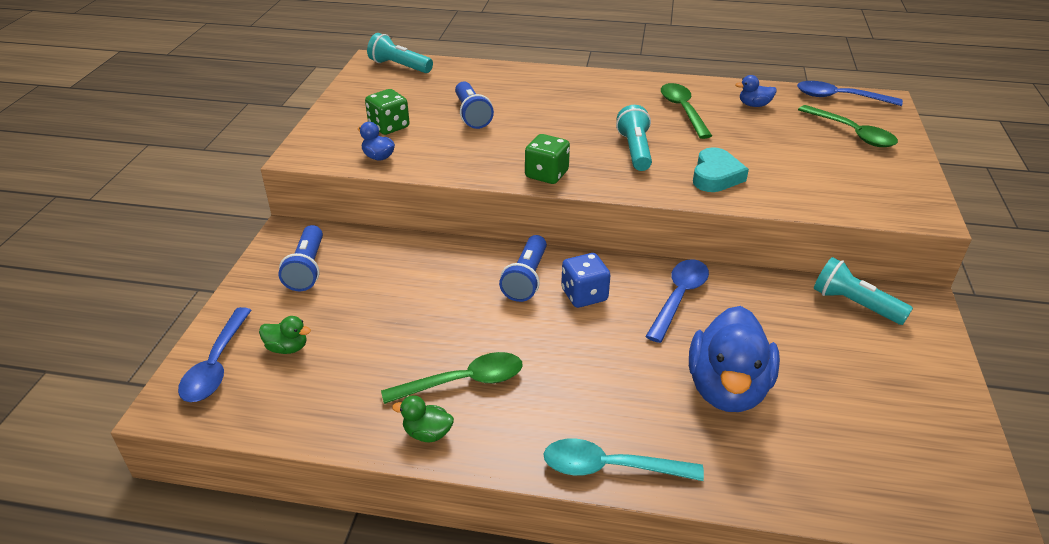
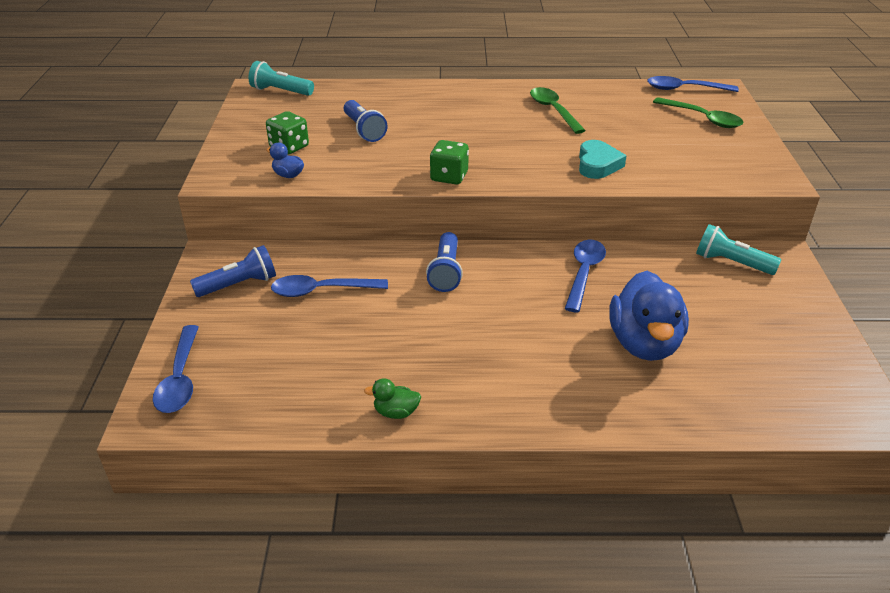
camera: 10 degrees left, 0 degrees up
green duck [259,316,311,354] -> none
blue flashlight [278,225,323,291] -> blue flashlight turned 105 degrees counterclockwise [190,245,276,297]
green spoon [381,352,523,404] -> none
turquoise spoon [544,439,704,481] -> none
blue dice [561,253,610,308] -> none
turquoise flashlight [616,105,652,171] -> none
blue duck [735,75,777,107] -> none
none -> blue spoon [271,275,388,297]

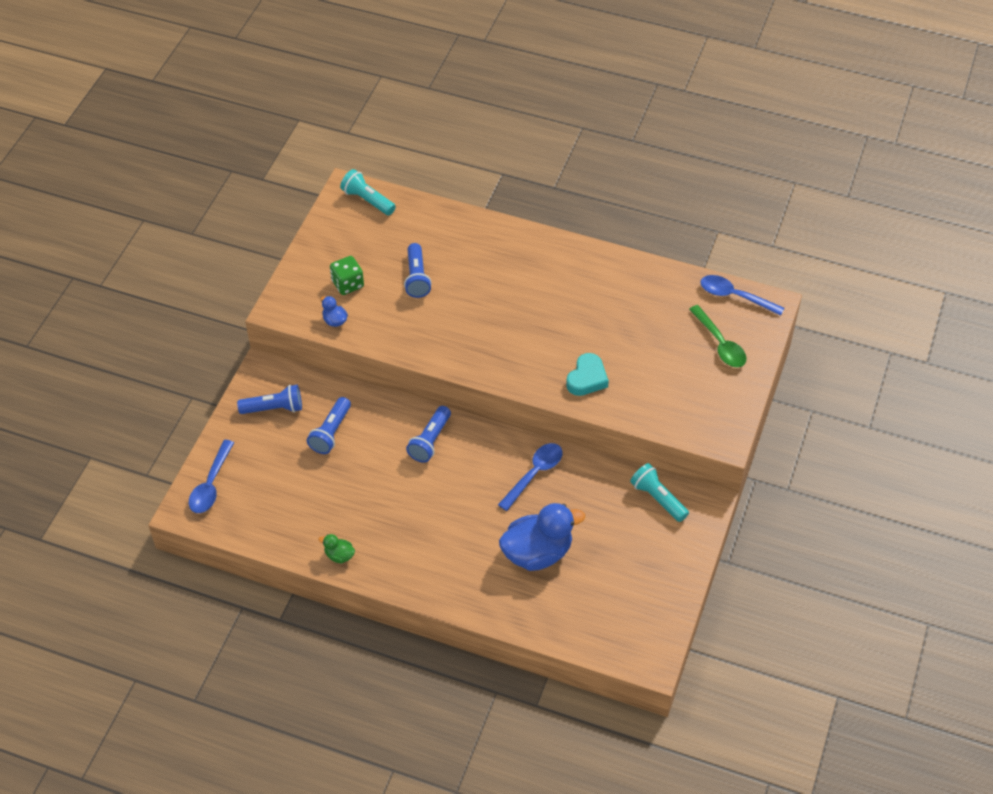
camera: 20 degrees right, 15 degrees up
blue spoon [271,275,388,297] -> blue flashlight [307,397,351,454]
green dice [430,140,469,185] -> none
green spoon [530,87,586,134] -> none
blue duck [610,271,689,361] -> blue duck turned 135 degrees counterclockwise [499,503,585,571]

